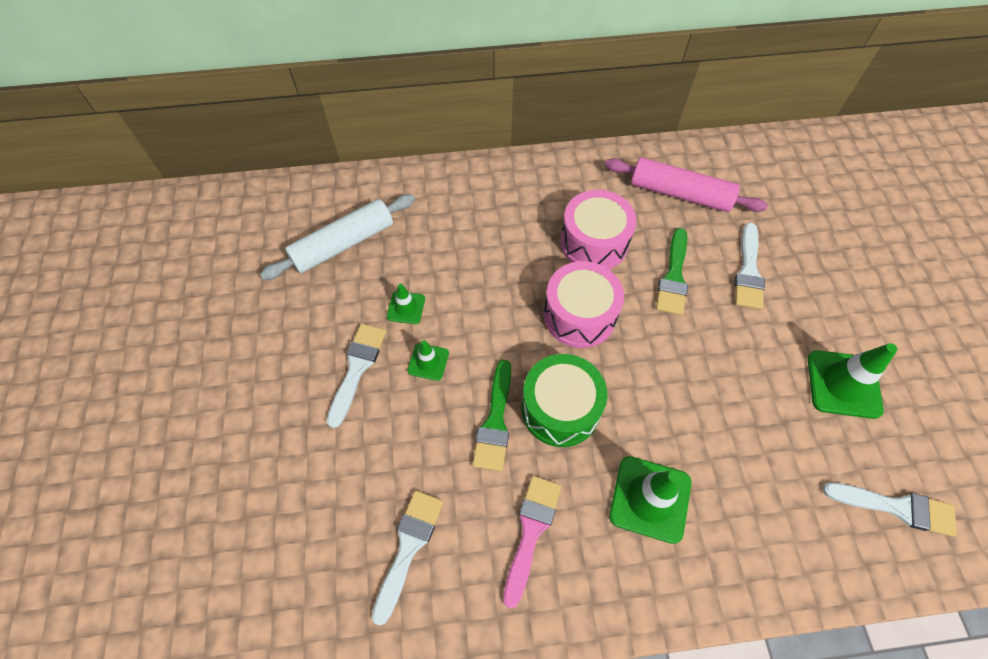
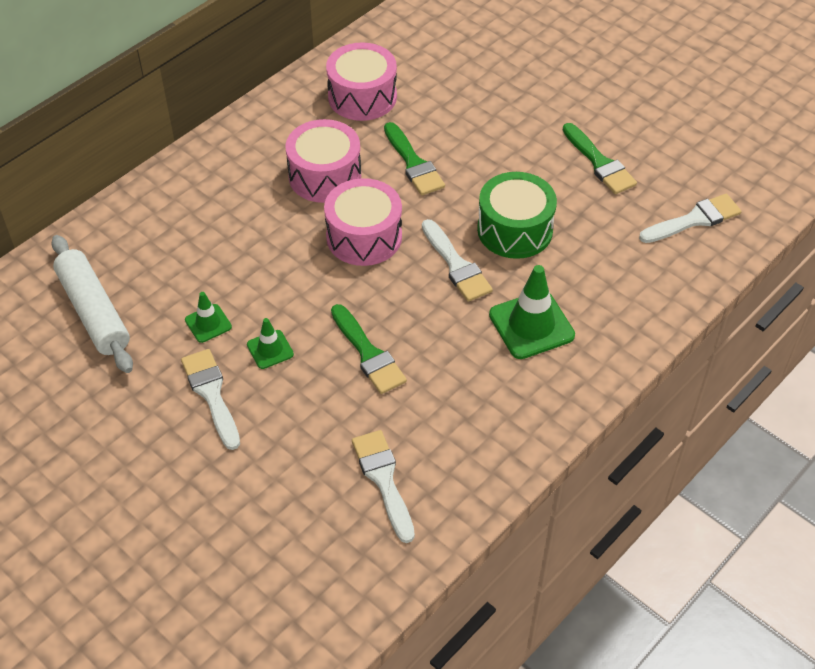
camera: 40 degrees left, 10 degrees down
white rolling pin [260,194,415,280] -> white rolling pin turned 45 degrees counterclockwise [52,235,133,373]
pink brush [503,476,561,608] -> none
green drum [522,354,607,447] -> green drum moved to [477,172,557,259]
pink rolling pin [605,157,768,212] -> pink drum [326,42,397,121]
white brush [735,223,765,309] -> white brush moved to [422,219,493,302]
green traffic cone [808,343,897,419] -> green brush [563,123,637,194]

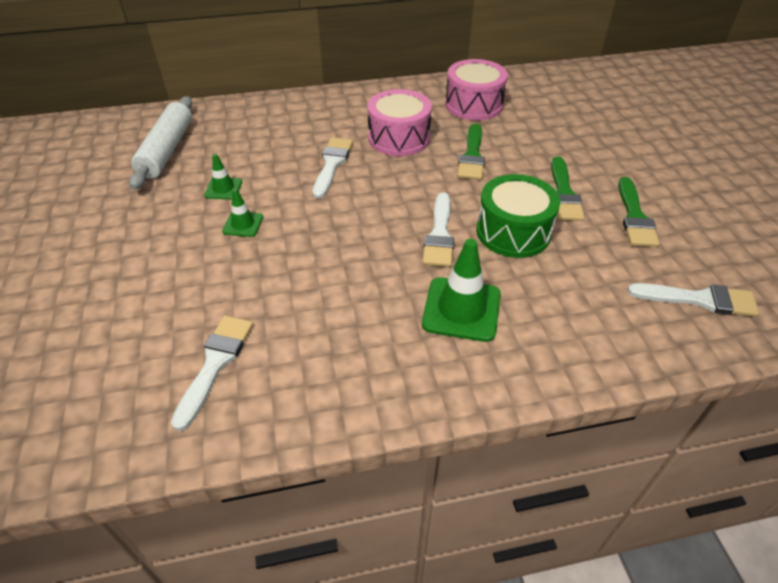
camera: 35 degrees right, 5 degrees down
white brush [181,349,240,450] -> white brush moved to [312,137,353,199]
pink drum [324,178,402,266] -> none
green brush [331,304,407,394] -> green brush moved to [551,156,584,221]

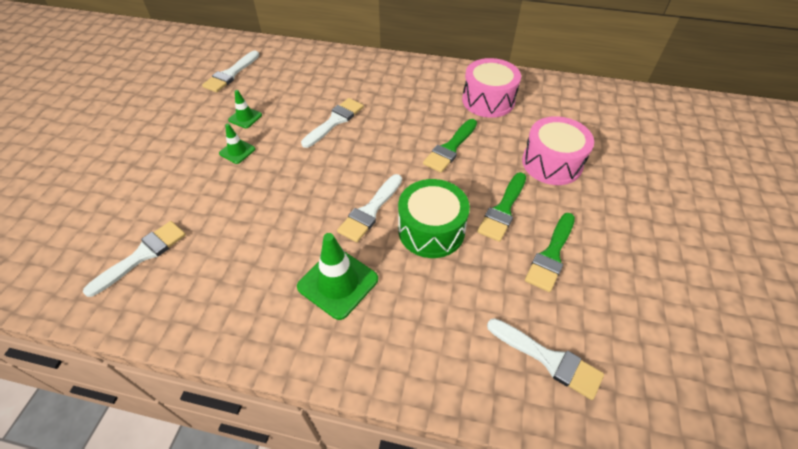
camera: 25 degrees right, 5 degrees up
white rolling pin [129,96,192,190] -> white brush [202,51,259,92]
pink drum [367,89,432,156] -> pink drum moved to [522,116,594,185]

